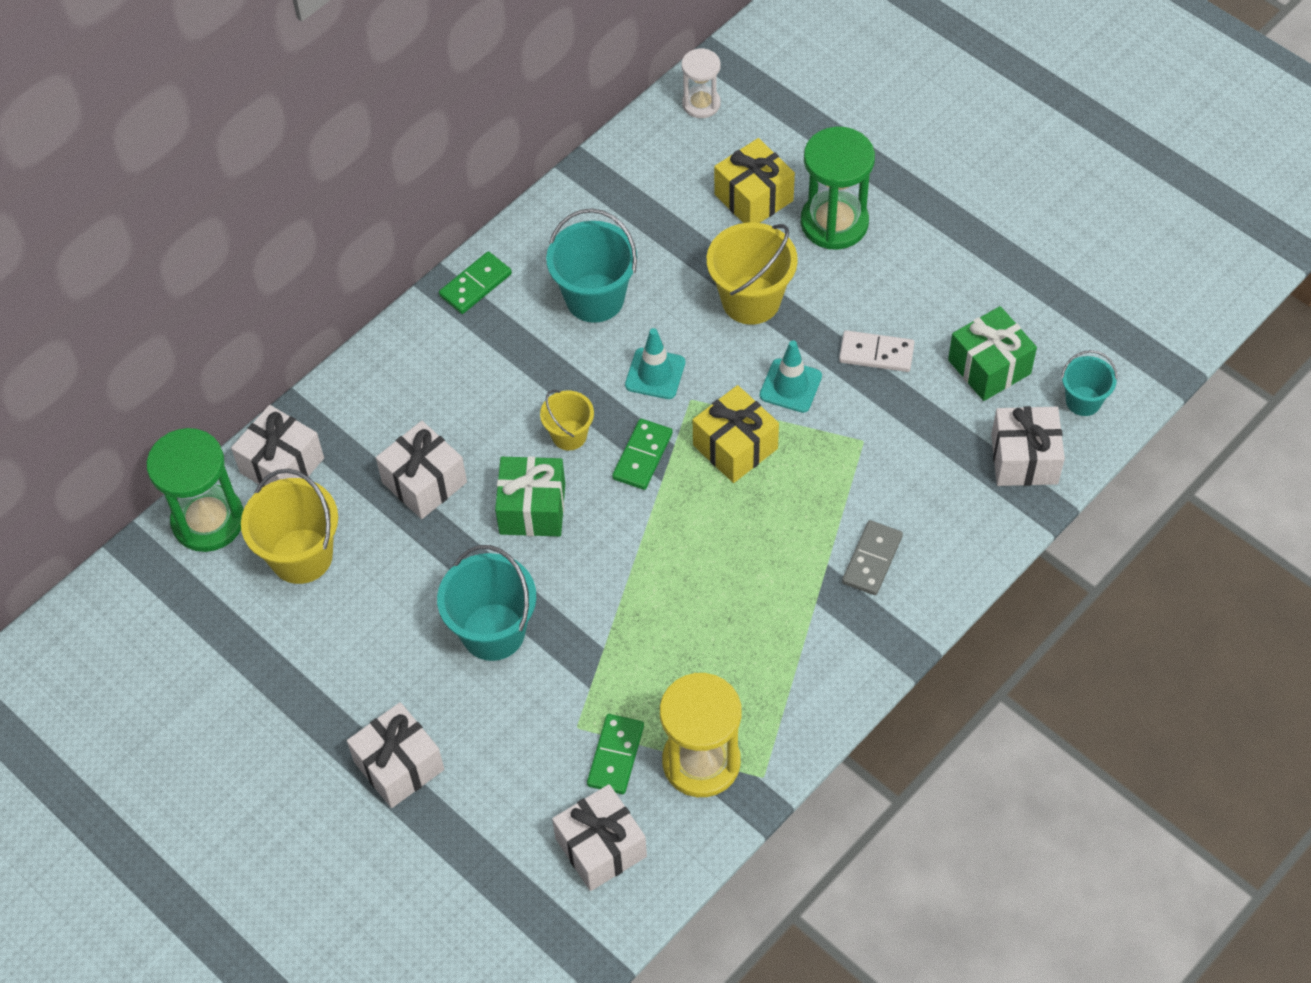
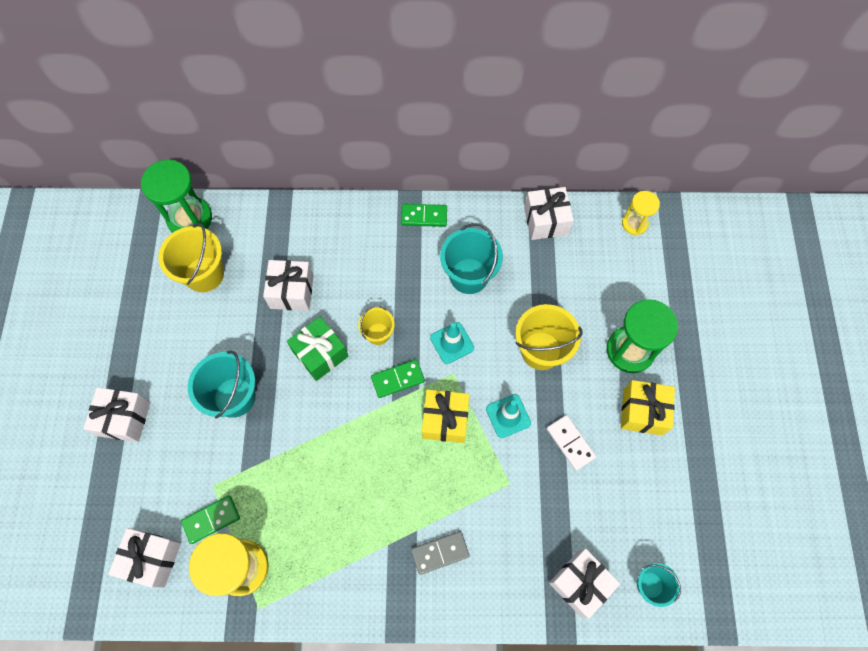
camera: 45 degrees right, 10 degrees up
white gift [231,405,324,487] -> white gift moved to [524,187,574,240]
white hourglass [681,48,720,118] -> yellow hourglass [622,191,660,235]
yellow gift [714,138,795,223] -> yellow gift moved to [621,380,675,436]
green gift [948,306,1037,401] -> none

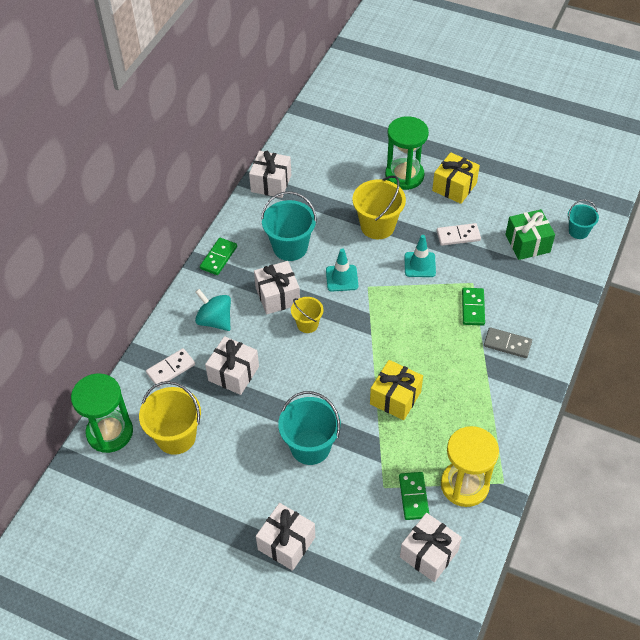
camera: 65 degrees left, 15 degrees down
green gift [287,316,349,381] -> green gift moved to [505,209,555,260]
green domino [371,360,425,398] -> green domino moved to [462,288,485,326]
grey domino [411,531,470,575] -> grey domino turned 75 degrees counterclockwise [484,327,532,358]
yellow gift [422,389,469,443] -> yellow gift moved to [370,360,423,420]
white gift [549,548,620,619] -> white gift moved to [254,261,300,314]
yellow hourglass [622,191,660,235] -> none
none -> white domino [146,348,195,387]
none -> turquoise spinning top [195,289,231,331]

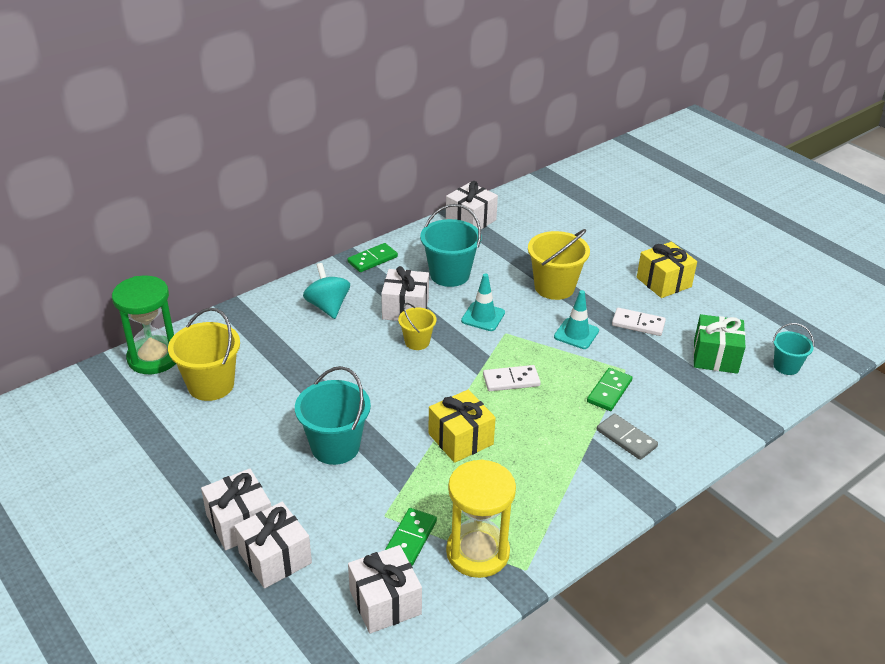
camera: 25 degrees right, 15 degrees down
white domino [146,348,195,387] -> white domino moved to [483,365,541,391]
white gift [205,336,259,395] -> white gift moved to [234,502,312,589]
green hourglass [385,116,429,190] -> none

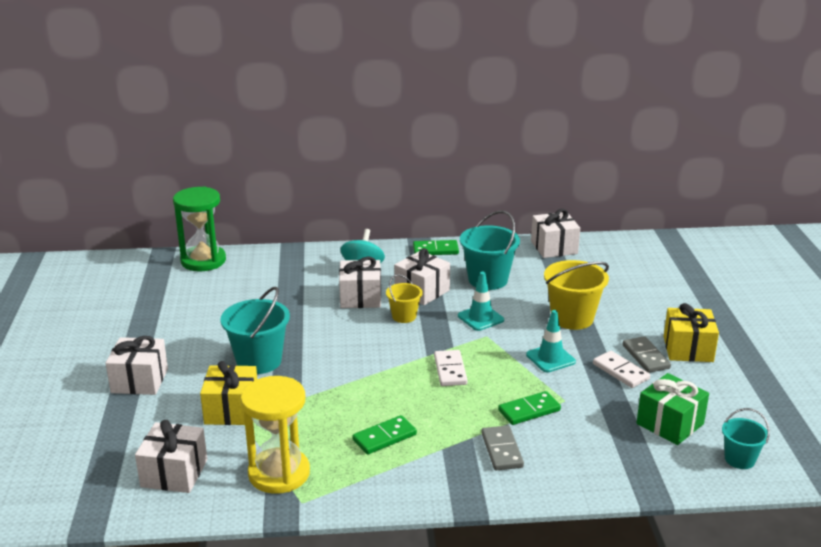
camera: 35 degrees right, 10 degrees down
yellow bucket [168,308,240,401] -> none
white gift [234,502,312,589] -> white gift moved to [339,257,381,308]
green domino [385,508,437,566] -> green domino moved to [352,415,417,455]
yellow gift [428,390,496,463] -> yellow gift moved to [200,361,257,425]
white domino [483,365,541,391] -> white domino turned 60 degrees clockwise [434,350,468,386]
none -> grey domino [623,336,671,373]

